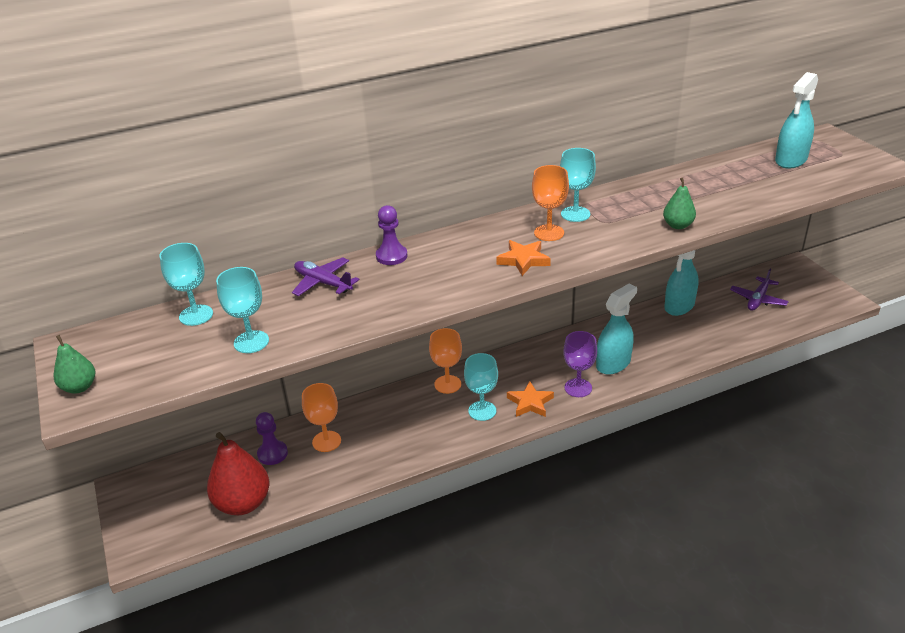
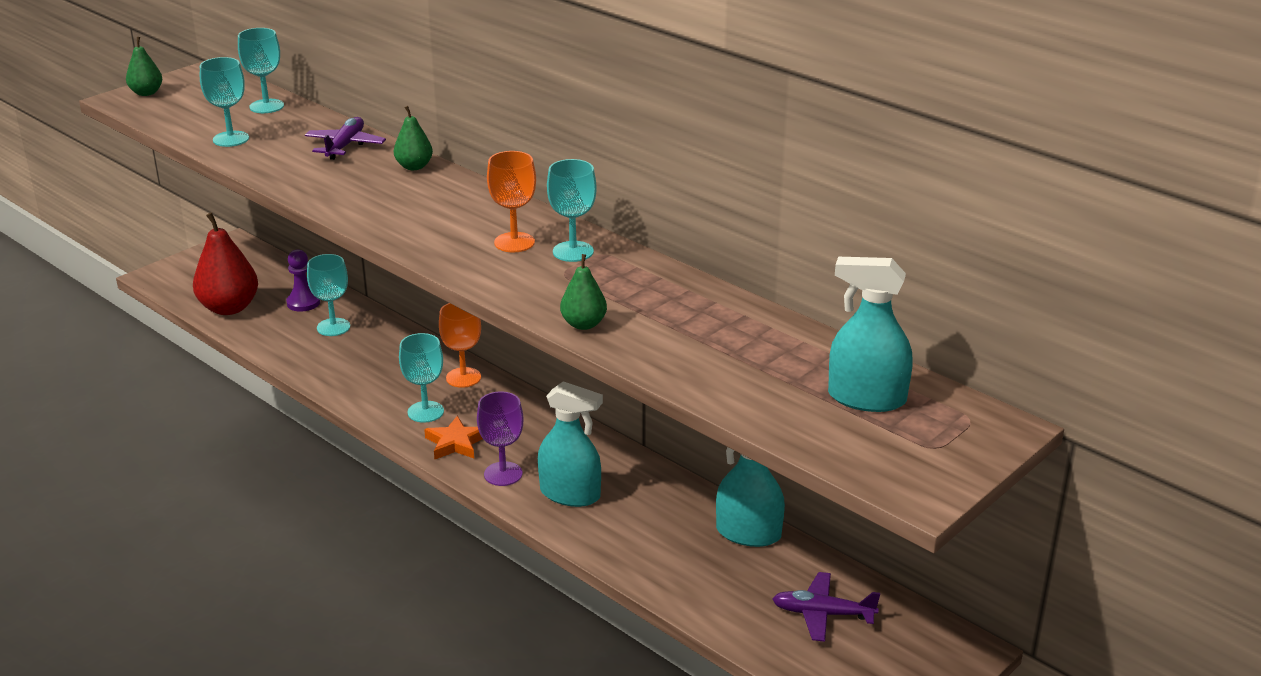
camera: 65 degrees right, 5 degrees down
orange goblet [302,383,341,452] -> turquoise goblet [307,254,350,336]
purple pawn [376,205,408,265] -> green pear [394,106,433,170]
orange star [496,240,551,276] -> none

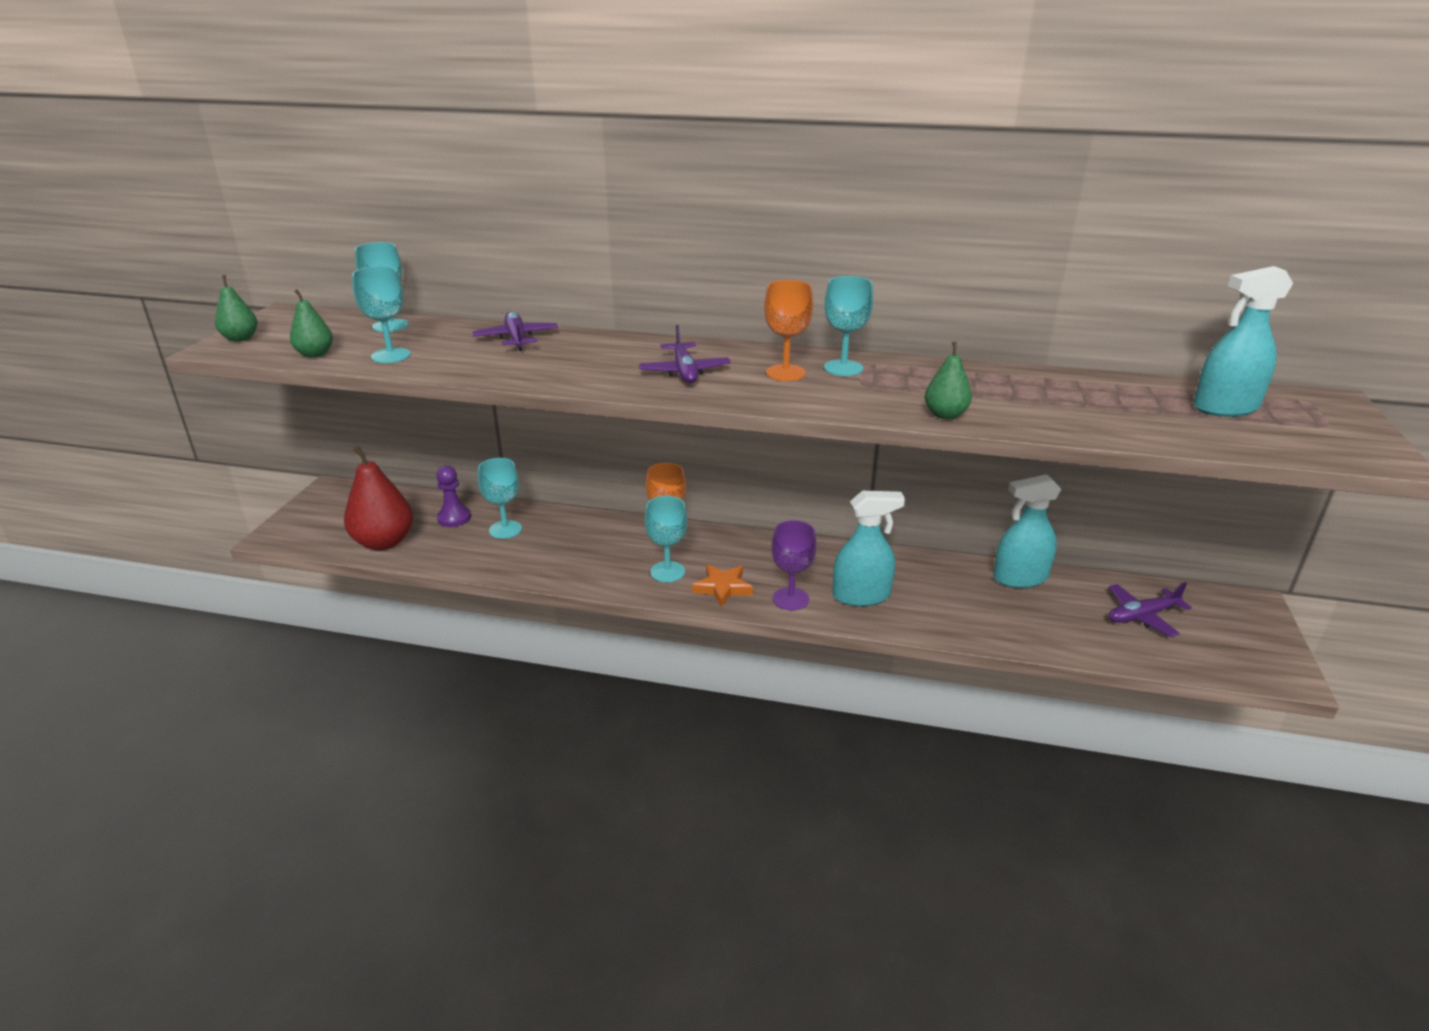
camera: 30 degrees left, 0 degrees up
green pear [394,106,433,170] -> green pear moved to [290,289,333,358]
none -> purple plane [639,325,730,383]

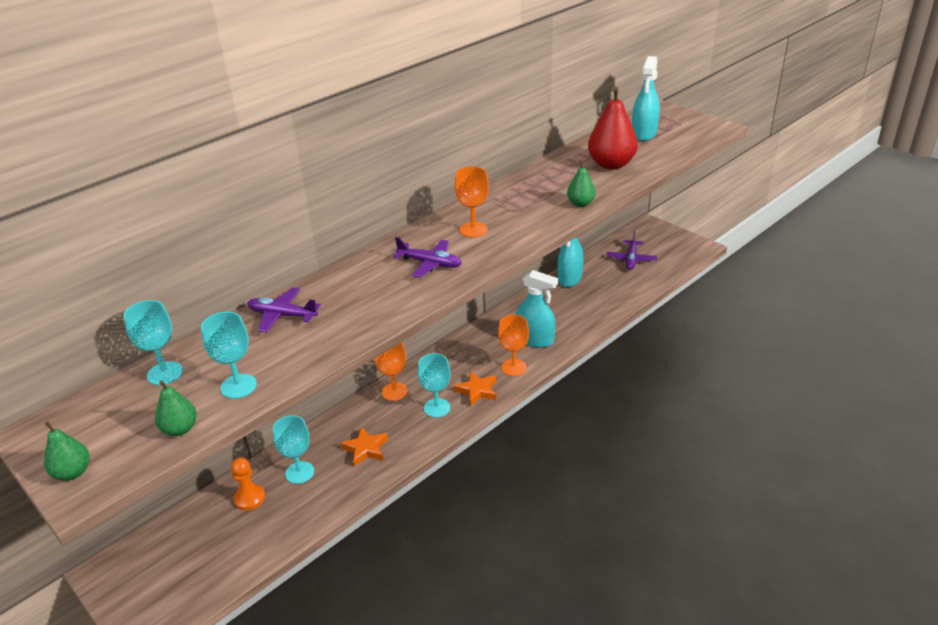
camera: 55 degrees left, 5 degrees up
red pear [344,446,413,550] -> red pear moved to [588,87,638,170]
purple pawn [436,466,471,527] -> orange pawn [231,457,265,510]
purple goblet [772,520,816,610] -> orange goblet [498,315,529,376]
turquoise goblet [824,276,873,376] -> none
turquoise spray bottle [833,490,905,606] -> turquoise spray bottle turned 90 degrees clockwise [516,270,558,348]
none -> orange star [340,426,388,466]

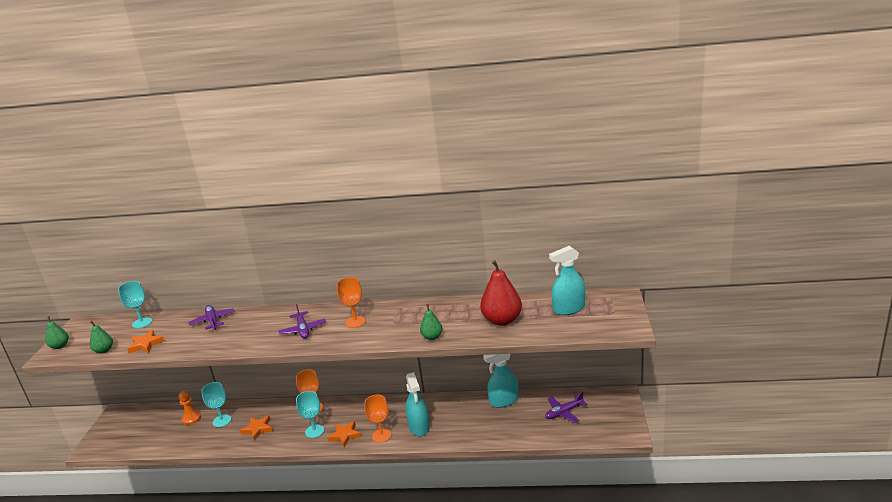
camera: 50 degrees right, 10 degrees down
turquoise goblet [201,312,257,399] -> orange star [127,330,164,353]

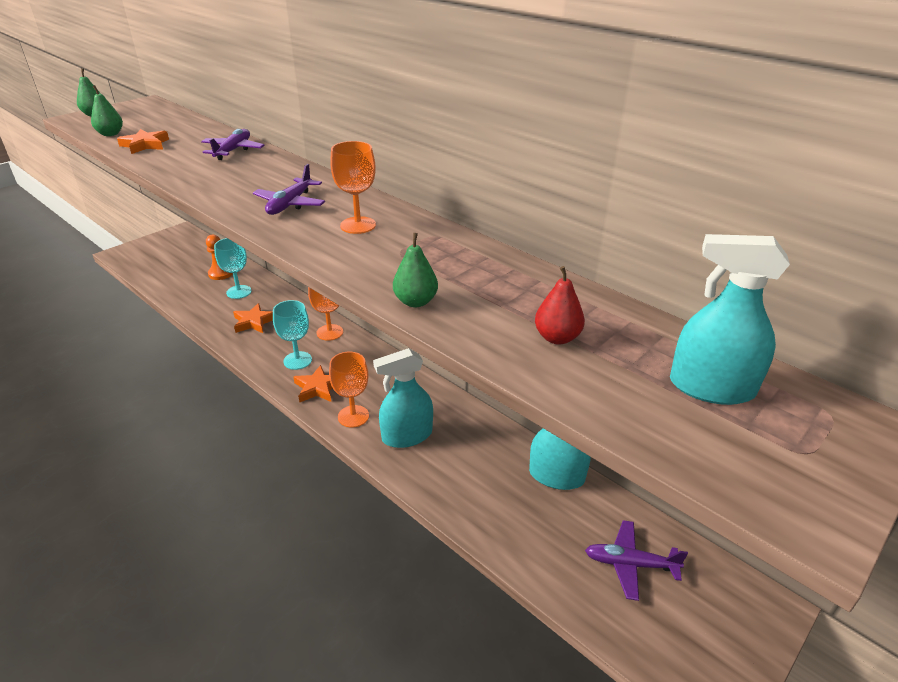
camera: 35 degrees right, 10 degrees up
turquoise goblet [118,281,152,328] -> none
turquoise spray bottle [406,372,430,436] -> turquoise spray bottle turned 45 degrees clockwise [373,348,433,448]
red pear [480,260,522,326] -> red pear [535,266,585,345], size x0.54

